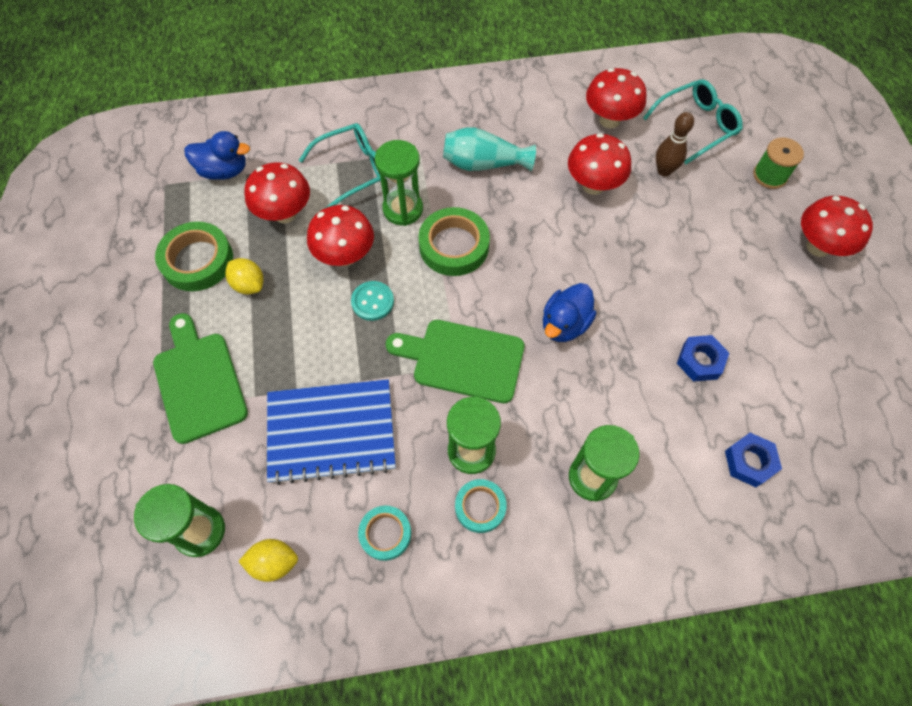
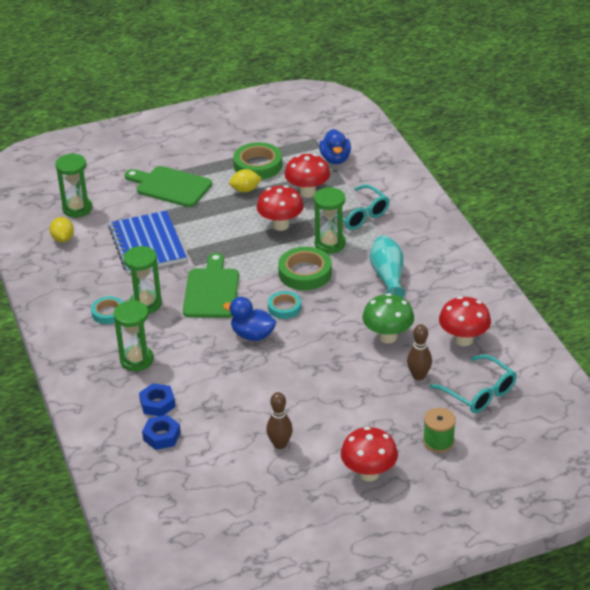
camera: 80 degrees right, 25 degrees down
green cutting board [153,313,248,444] -> green cutting board turned 120 degrees counterclockwise [125,166,212,207]
yellow lemon [225,258,263,294] -> yellow lemon turned 45 degrees clockwise [229,169,262,192]
turquoise button [351,281,394,321] -> none
turquoise tape [358,506,411,561] -> turquoise tape moved to [268,291,301,319]
red mushroom [568,133,631,195] -> green mushroom [362,293,414,344]
blue nut [677,335,729,382] -> blue nut moved to [139,383,175,416]
none -> brown bowling pin [266,392,293,449]

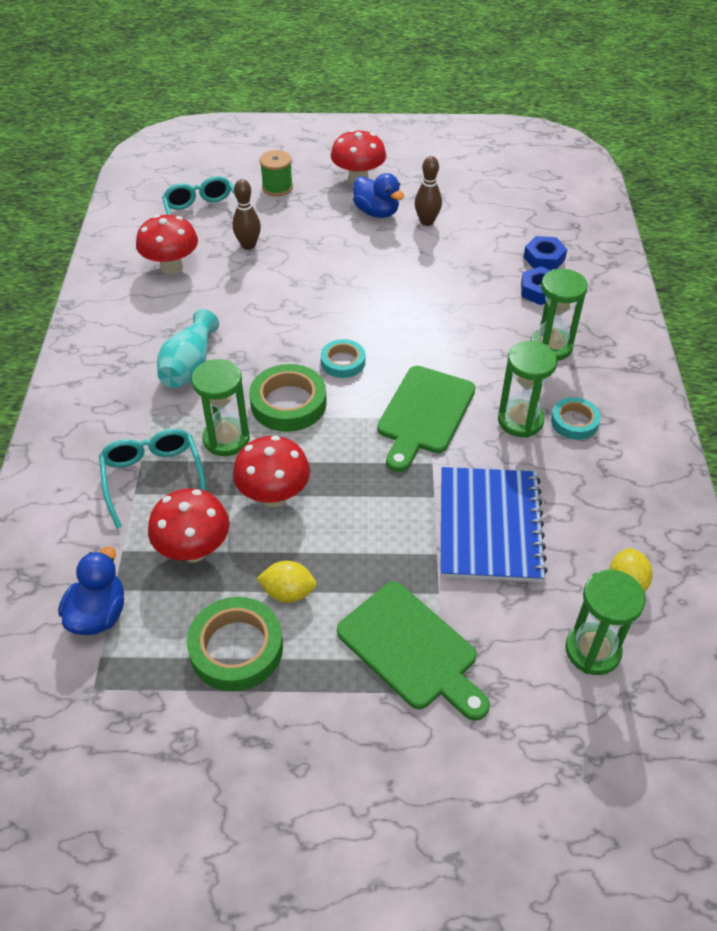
camera: 160 degrees left, 10 degrees up
blue duck [223,297,276,341] -> blue duck moved to [353,173,404,218]
green mushroom [362,293,414,344] -> none

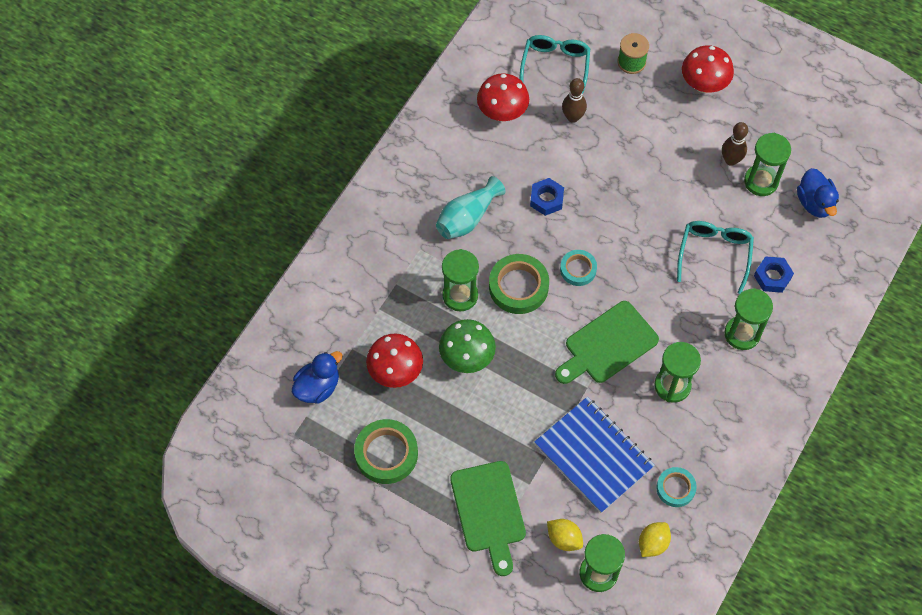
camera: 30 degrees right, 15 degrees up
turquoise glasses [99,429,206,529] -> turquoise glasses moved to [677,221,754,294]
red mushroom [233,435,310,507] -> green mushroom [439,319,496,373]
yellow lemon [257,561,317,603] -> yellow lemon moved to [547,519,583,551]
blue duck [353,173,404,218] -> blue duck moved to [797,168,839,218]
blue notebook [441,467,548,582] -> blue notebook turned 75 degrees counterclockwise [534,397,655,513]
blue nut [524,236,567,270] -> blue nut moved to [530,178,564,216]
turquoise tape [551,397,601,440] -> turquoise tape moved to [656,467,697,507]
none -> green hourglass [744,133,791,196]

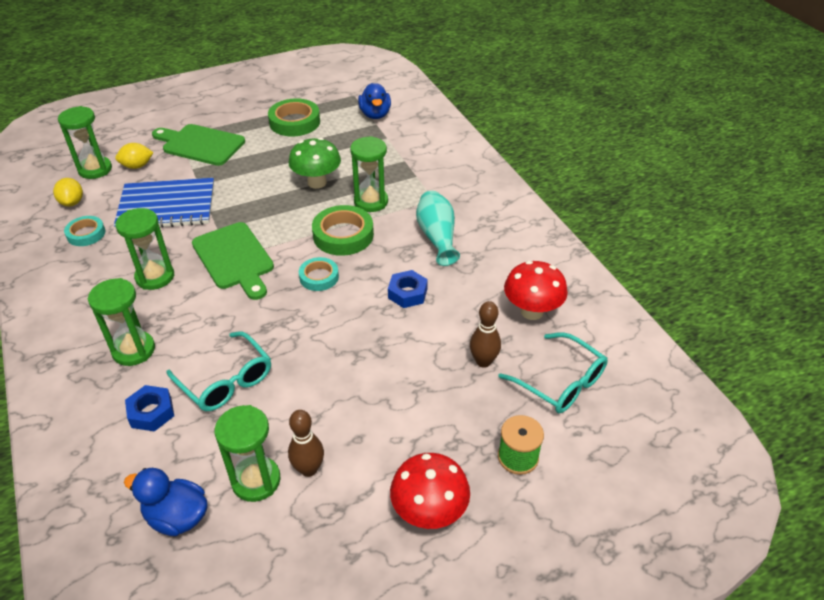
camera: 125 degrees right, 20 degrees down
red mushroom [366,334,423,388] -> none
green cutting board [555,301,659,384] -> green cutting board turned 150 degrees clockwise [192,222,274,300]

